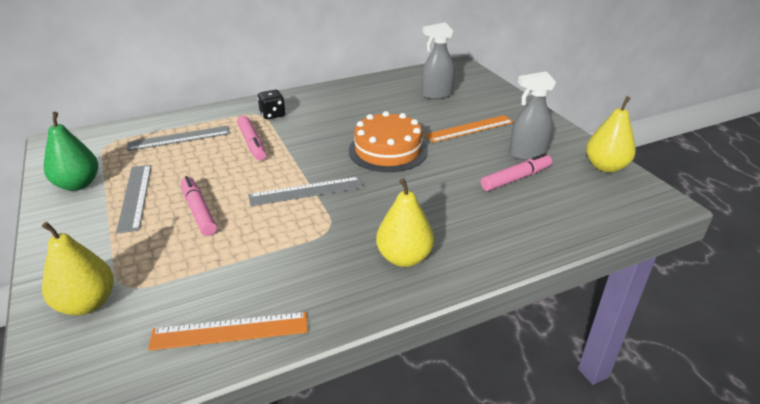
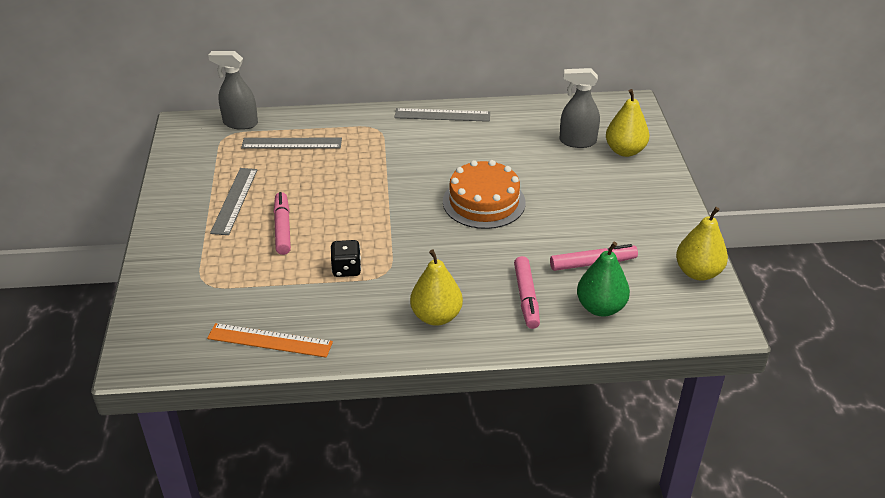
camera: 20 degrees right, 5 degrees up
yellow pear [42,222,114,315] -> yellow pear moved to [606,89,649,157]
green pear [44,112,98,191] -> green pear moved to [577,242,630,317]
pink marker [237,116,266,161] -> pink marker moved to [514,256,540,329]
grey ruler [248,177,364,206] -> grey ruler moved to [394,108,490,122]
black dice [257,90,285,119] -> black dice moved to [331,240,361,277]
orange ruler [424,115,514,143] -> none
grey spray bottle [509,71,556,160] -> grey spray bottle moved to [208,51,258,130]

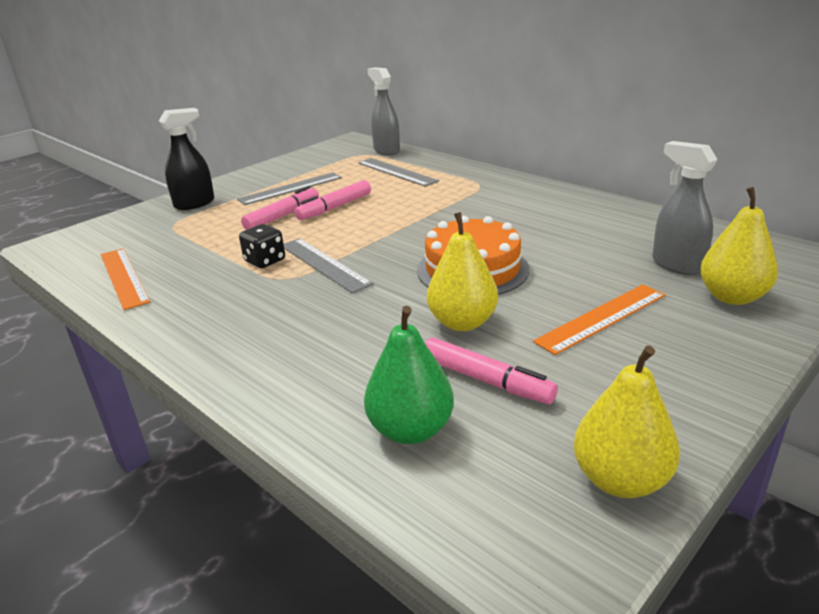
camera: 50 degrees right, 10 degrees down
grey ruler [394,108,490,122] -> grey ruler moved to [284,238,373,293]
yellow pear [410,249,463,326] -> yellow pear moved to [427,212,498,331]
pink marker [514,256,540,329] -> pink marker moved to [294,180,371,220]
none -> black spray bottle [159,108,214,210]
none -> orange ruler [533,284,666,355]

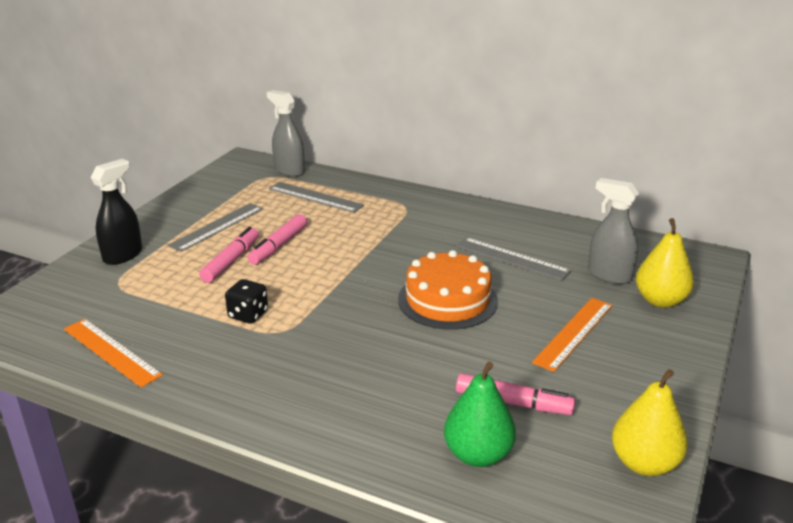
camera: 20 degrees left, 0 degrees up
grey ruler [284,238,373,293] -> grey ruler moved to [456,237,572,281]
yellow pear [427,212,498,331] -> none

